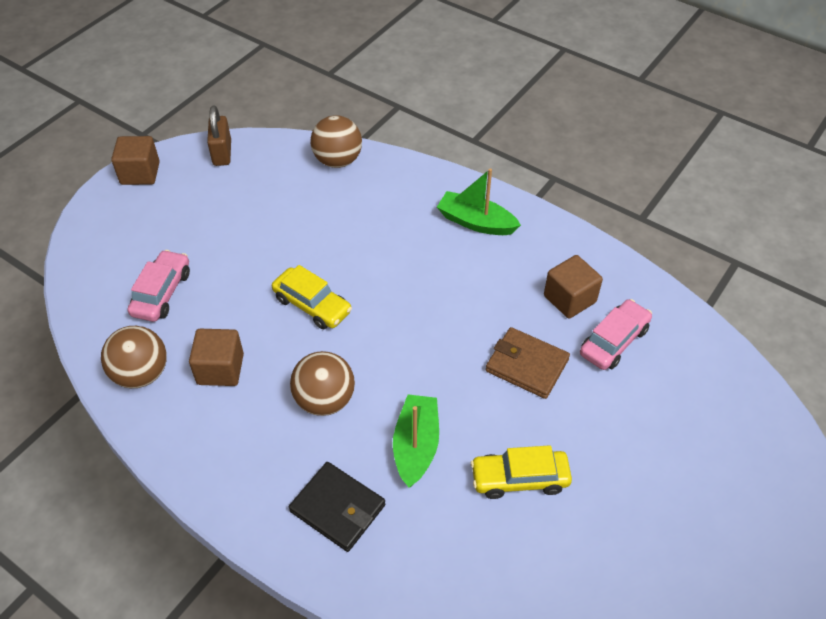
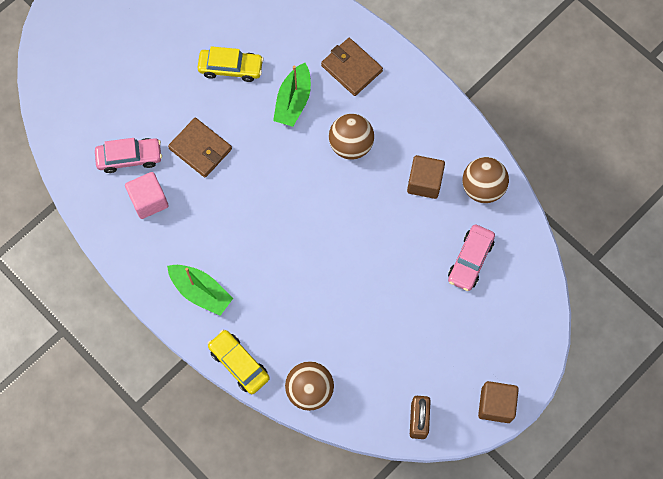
camera: 170 degrees left, 20 degrees up
yellow car [272,265,352,329] -> yellow car moved to [207,329,270,394]
black wallet [289,462,385,552] -> brown wallet [321,38,383,96]
brown cube [544,255,603,319] -> pink cube [125,172,169,219]
pink car [580,299,652,370] -> pink car turned 150 degrees counterclockwise [95,138,162,173]

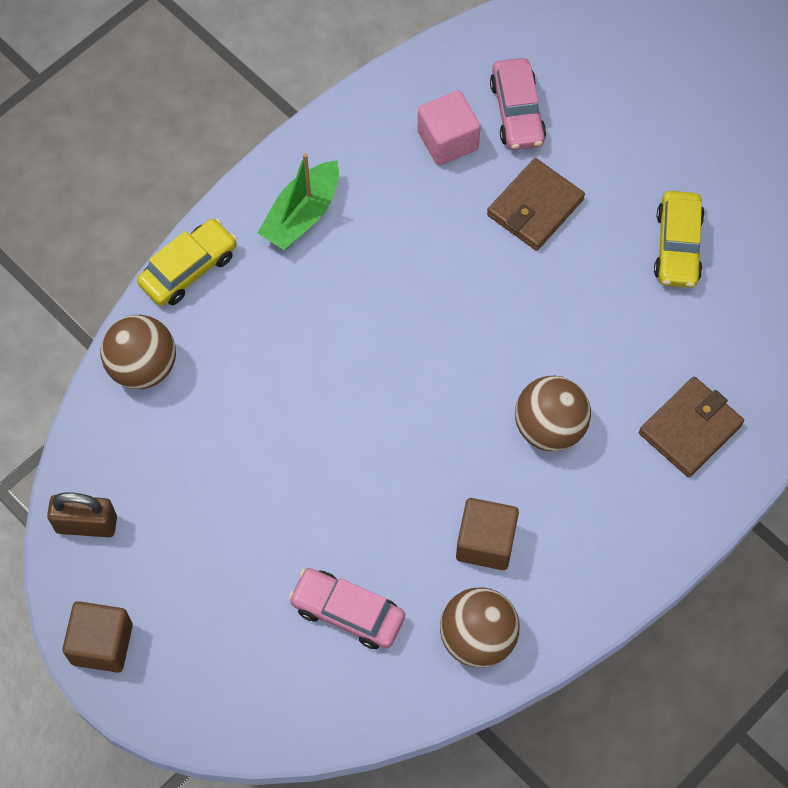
camera: 90 degrees right, 5 degrees down
green boat [273,63,311,127] -> none

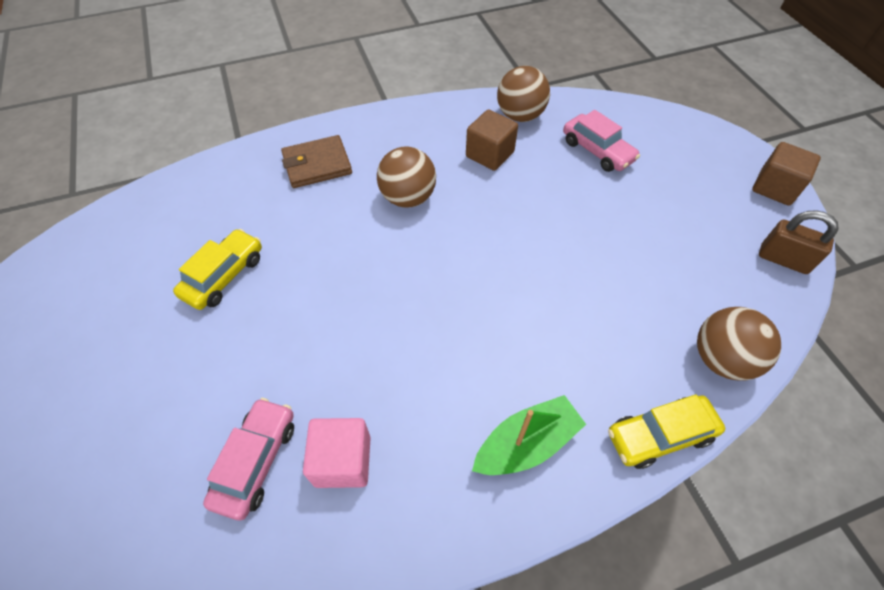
camera: 155 degrees left, 10 degrees down
brown wallet [487,158,585,251] -> none

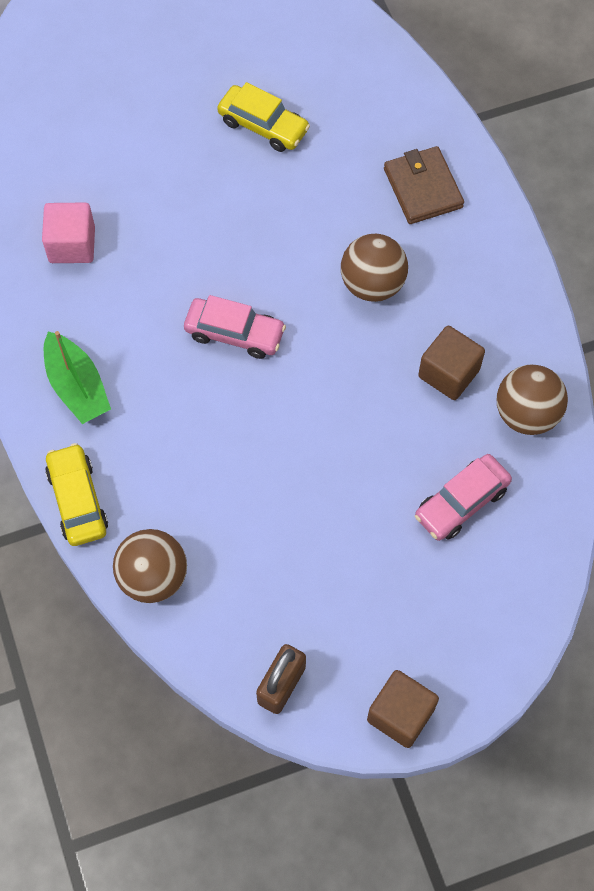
camera: 90 degrees right, 10 degrees up
pink car [203,398,294,520] -> pink car moved to [184,295,286,359]

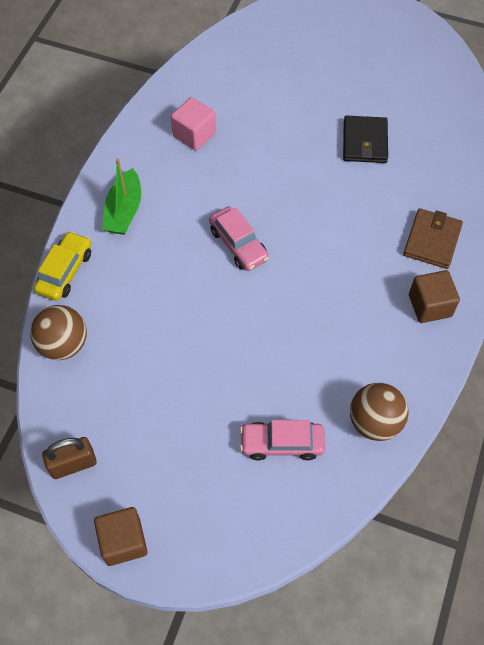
camera: 40 degrees right, 5 degrees down
yellow car [217,82,310,152] -> black wallet [343,116,388,163]
brown ball [341,234,408,302] -> none
brown cube [418,326,485,400] -> brown cube moved to [409,270,460,323]

